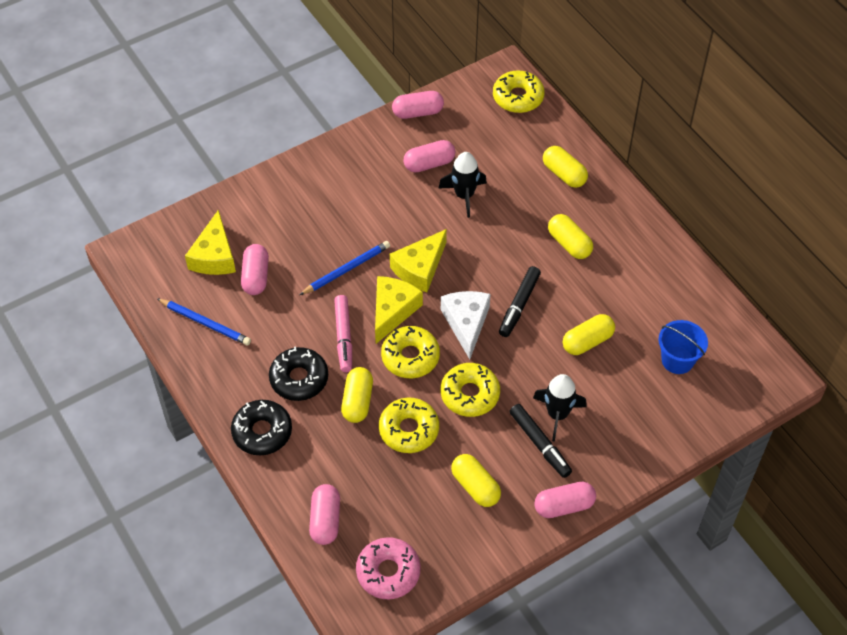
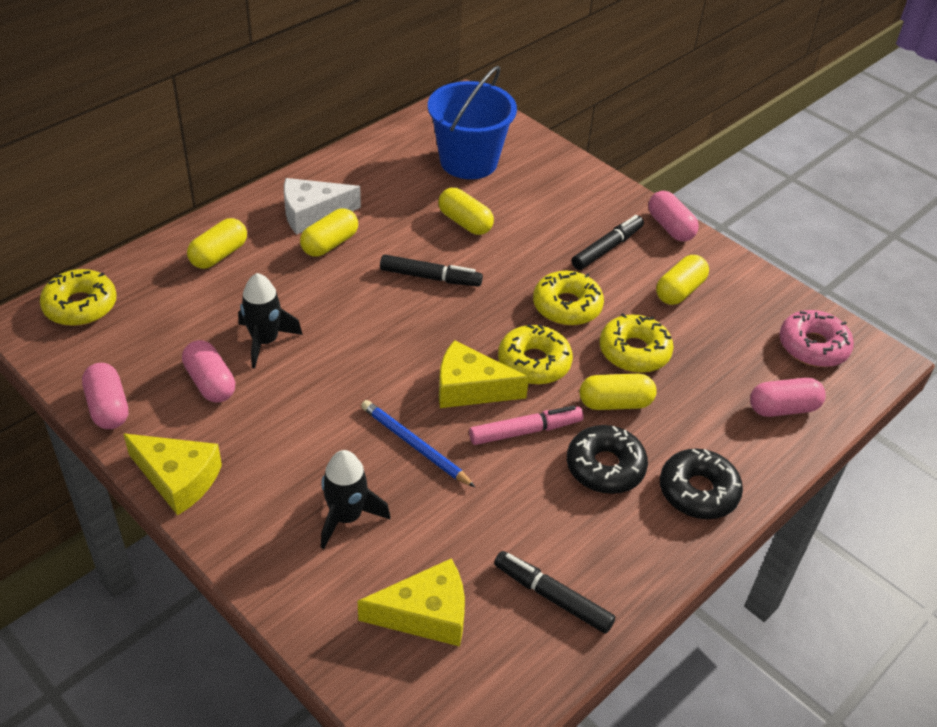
camera: 105 degrees left, 10 degrees down
blue pencil [157,298,251,345] -> black marker [494,551,615,634]
pink capsule [241,244,269,295] -> none
yellow cheese [390,229,447,292] -> yellow cheese moved to [123,434,222,516]
white cheese [441,291,491,359] -> white cheese moved to [284,178,361,235]
black rocket [533,374,587,442] -> black rocket moved to [321,450,390,549]
blue bucket [658,320,708,374] -> blue bucket [428,66,517,179], size x1.70

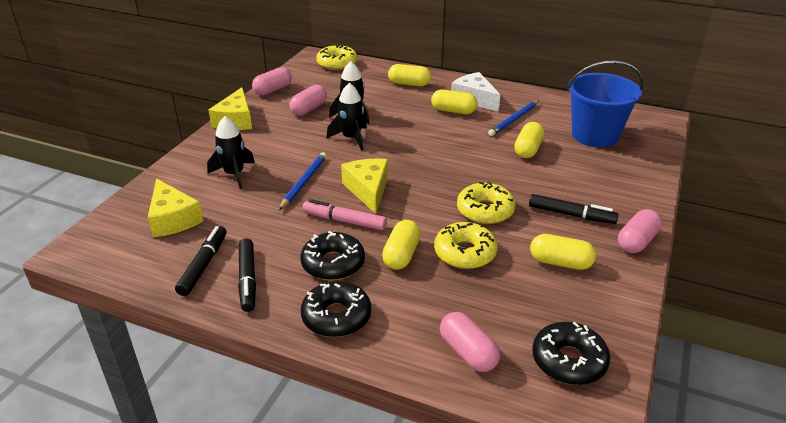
camera: 70 degrees right, 10 degrees down
black marker [380,255,483,287] -> black marker moved to [238,238,256,312]
pink marker [469,405,584,445] -> pink marker turned 150 degrees clockwise [302,199,387,230]
yellow donut [498,324,573,385] -> none
yellow capsule [580,374,657,410] -> yellow capsule turned 45 degrees clockwise [382,220,421,270]
pink donut [779,310,854,367] -> black donut [532,322,610,385]
none -> black rocket [326,83,367,151]
none -> blue pencil [488,100,539,136]

